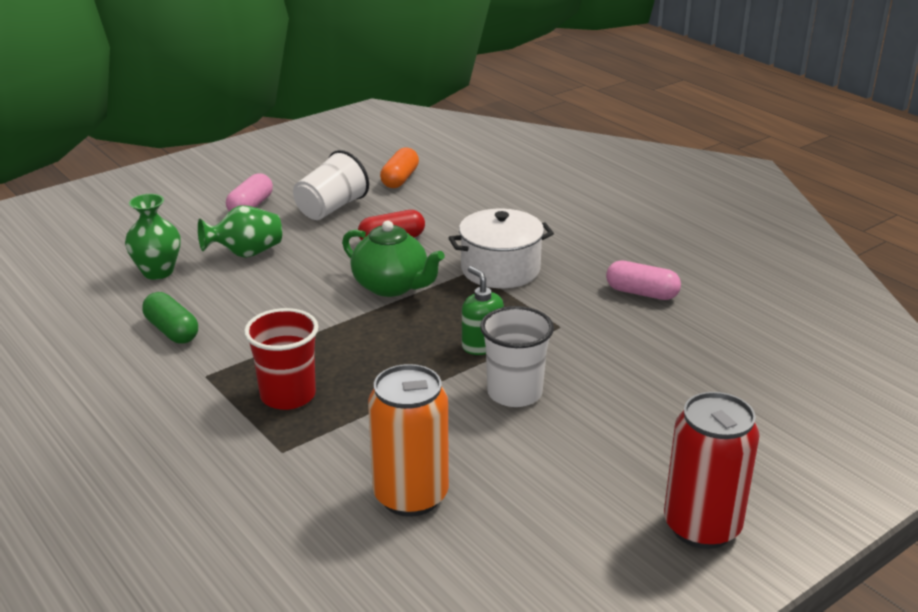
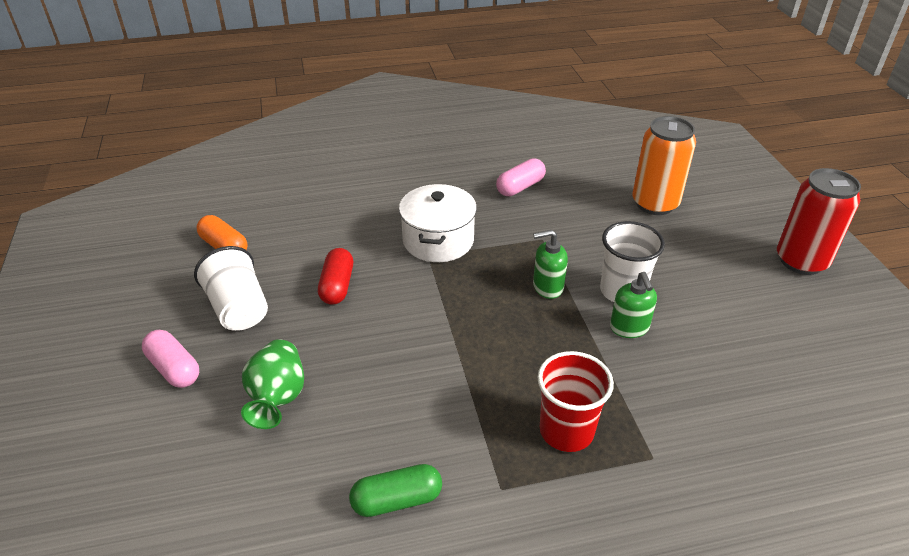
camera: 65 degrees left, 10 degrees up
green vase [125,194,181,280] -> none
green teapot [342,221,445,297] -> none
orange can [368,364,449,517] -> orange can moved to [632,116,696,215]
none -> green soap dispenser [610,272,657,338]

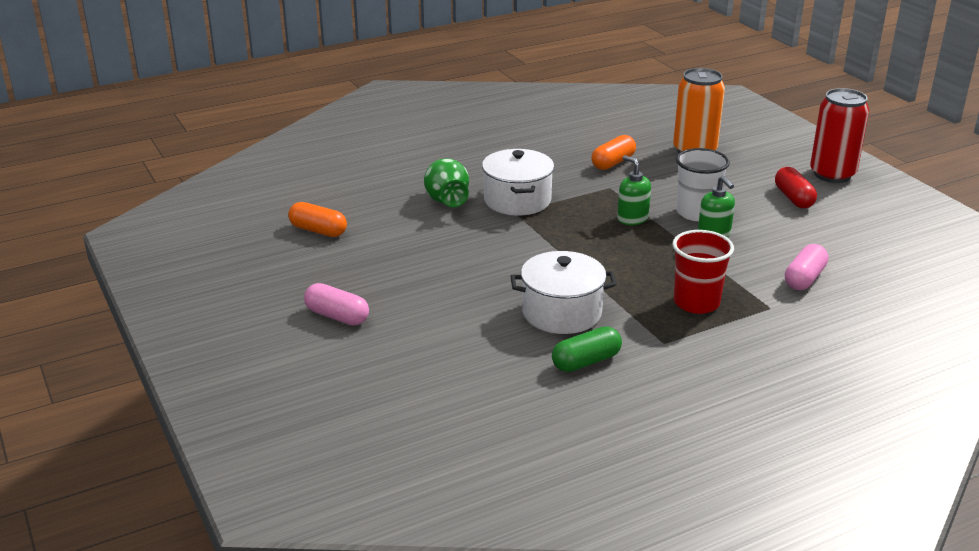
camera: 15 degrees left, 10 degrees down
white cup [194,246,268,331] -> none
green vase [241,339,304,429] -> green vase moved to [424,158,469,208]
red capsule [318,248,353,305] -> red capsule moved to [775,167,817,208]
pink capsule [496,158,546,196] -> pink capsule moved to [785,244,828,290]
green soap dispenser [533,230,568,299] -> green soap dispenser turned 75 degrees clockwise [617,155,651,225]
none -> white pot [510,251,617,334]
none -> orange capsule [591,135,636,170]

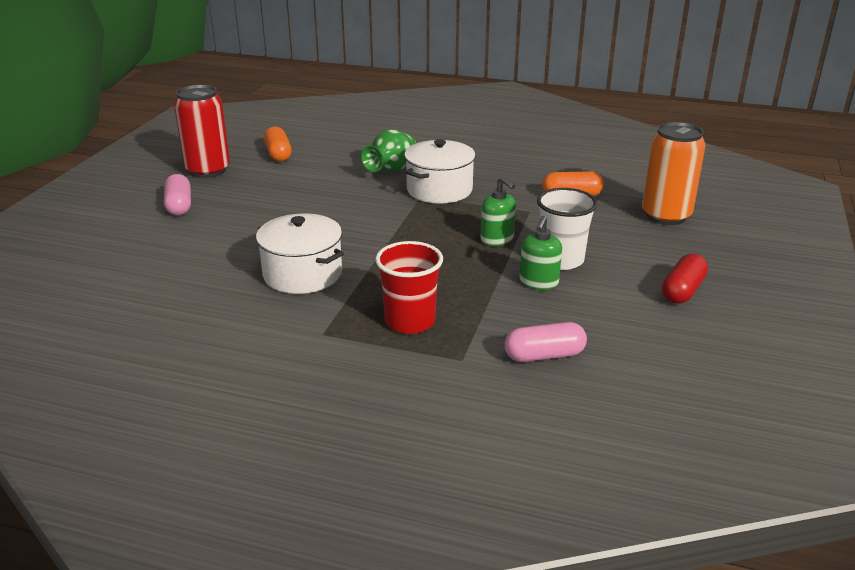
camera: 45 degrees right, 0 degrees up
green capsule [552,326,622,372] -> none
green soap dispenser [617,155,651,225] -> green soap dispenser turned 135 degrees clockwise [481,176,516,246]
red can [810,88,869,183] -> red can moved to [174,85,230,178]

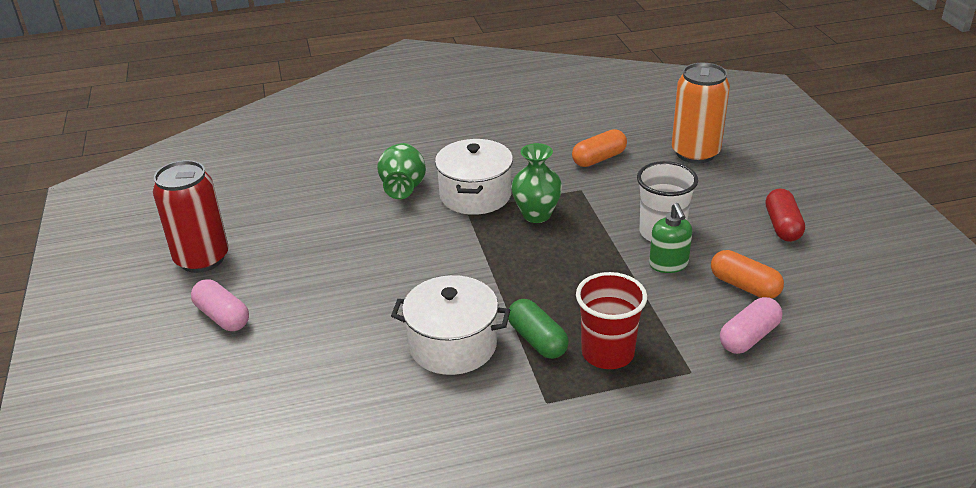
camera: 30 degrees left, 5 degrees up
orange capsule [264,126,292,162] -> orange capsule moved to [711,250,784,298]
green soap dispenser [481,176,516,246] -> none
none -> green capsule [508,299,569,359]
none -> green vase [511,143,562,223]

